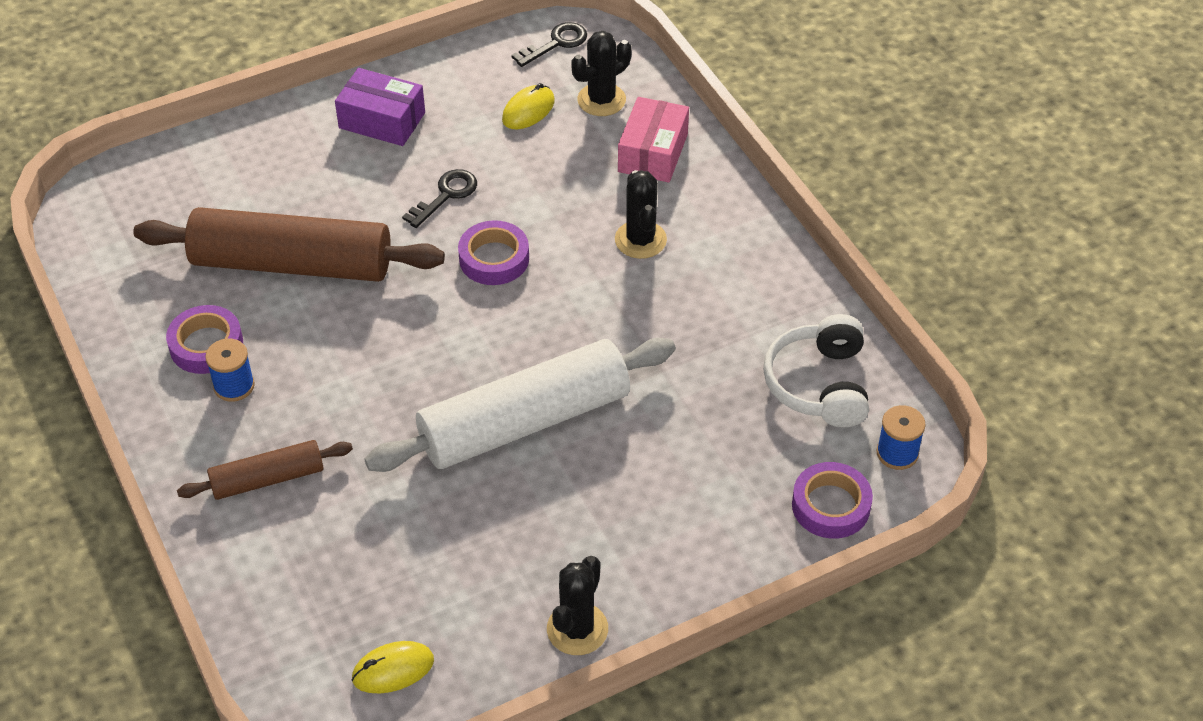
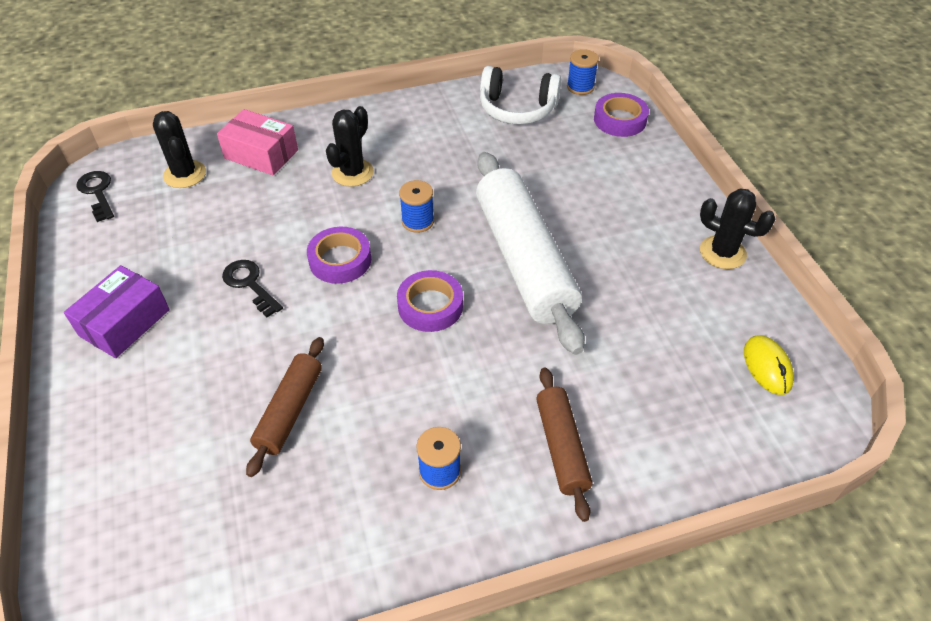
camera: 80 degrees left, 0 degrees up
brown rolling pin [133,207,445,282] -> brown rolling pin [246,337,324,477], size x0.52
purple tape [166,305,243,374] -> purple tape moved to [397,270,463,332]
yellow mouse [502,83,555,129] -> none
black cactus [615,170,667,259] -> black cactus turned 60 degrees counterclockwise [326,106,374,187]
none -> blue spool [399,180,434,233]

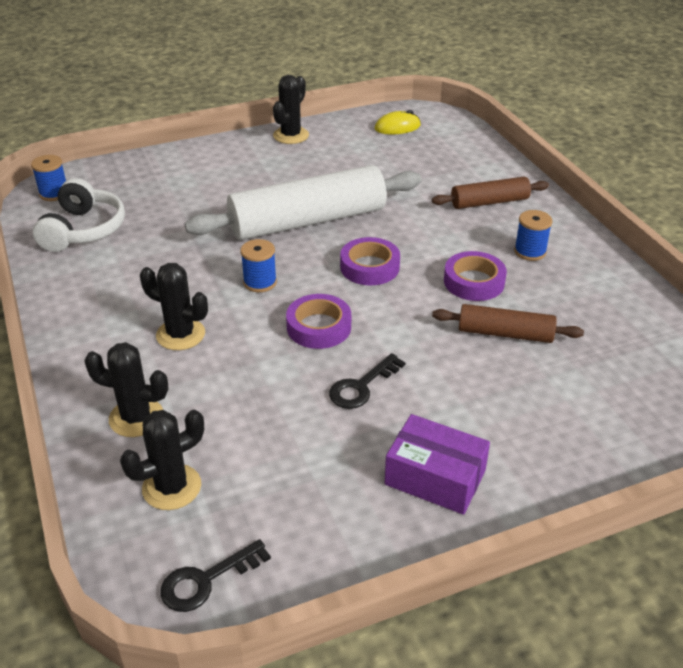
camera: 95 degrees left, 10 degrees down
pink box [217,109,298,176] -> black cactus [84,342,168,437]
purple tape [594,93,649,137] -> purple tape moved to [444,251,507,301]

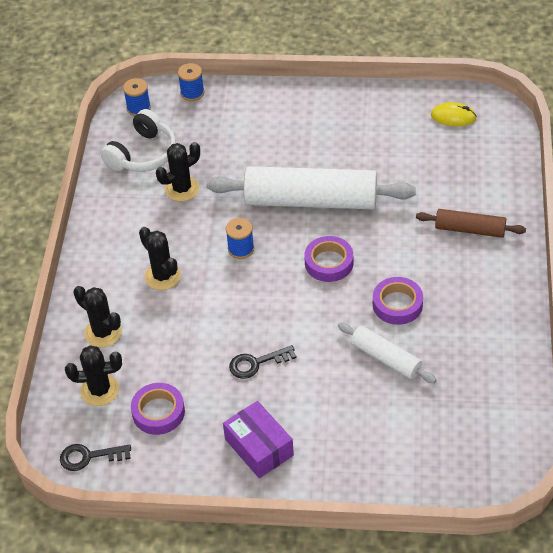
camera: 30 degrees right, 10 degrees up
black cactus [273,75,309,144] -> black cactus moved to [156,142,200,201]
purple tape [286,294,351,349] -> purple tape moved to [131,383,185,435]
brown rolling pin [432,304,584,343] -> white rolling pin [338,322,437,383]
blue spool [514,210,552,261] -> blue spool moved to [178,63,204,101]

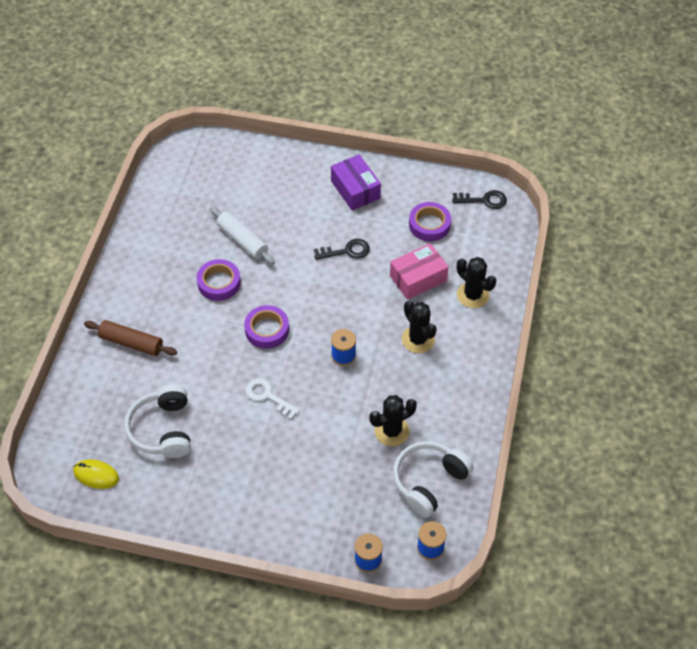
camera: 175 degrees left, 5 degrees up
black cactus [65,345,122,406] -> none
white rolling pin [206,166,416,209] -> white key [246,378,300,419]
none -> white headphones [124,384,191,458]
none -> pink box [390,243,449,300]

